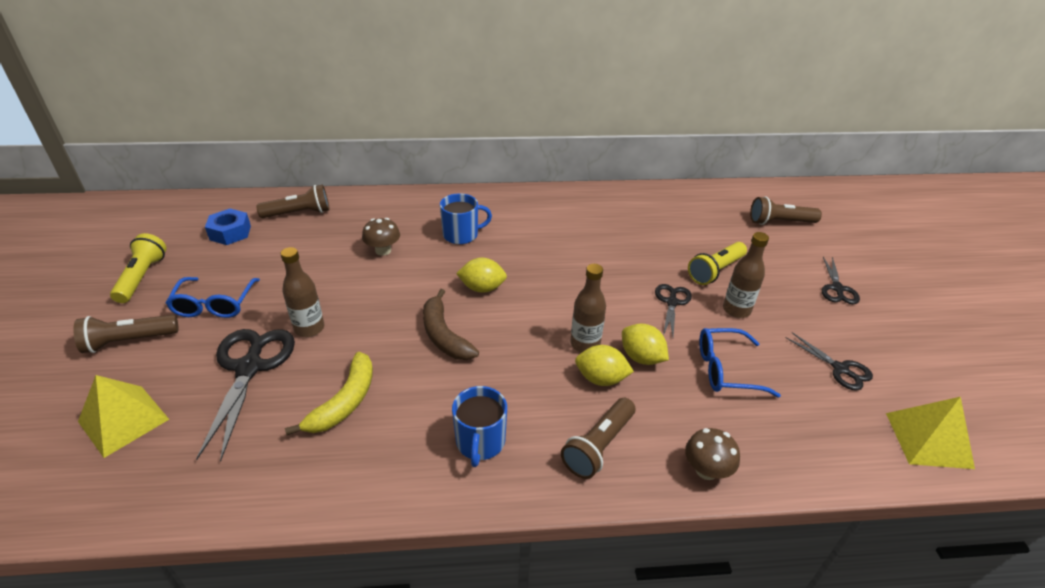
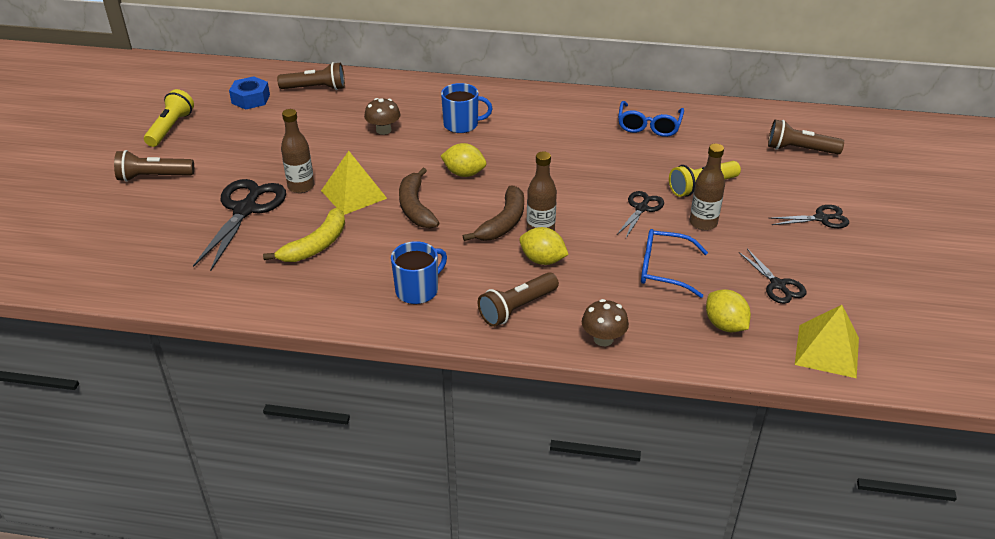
camera: 15 degrees right, 0 degrees up
yellow pyramid [78,375,169,458] -> yellow pyramid moved to [321,151,387,215]
blue glasses [166,277,260,318] -> blue glasses moved to [618,101,684,137]
blue mug [452,386,507,467] -> blue mug turned 150 degrees counterclockwise [391,241,447,304]
yellow lemon [622,324,669,365] -> yellow lemon moved to [706,290,751,332]
black scissors [822,257,860,304] -> black scissors turned 120 degrees counterclockwise [768,205,849,228]
none -> brown banana [463,186,524,241]

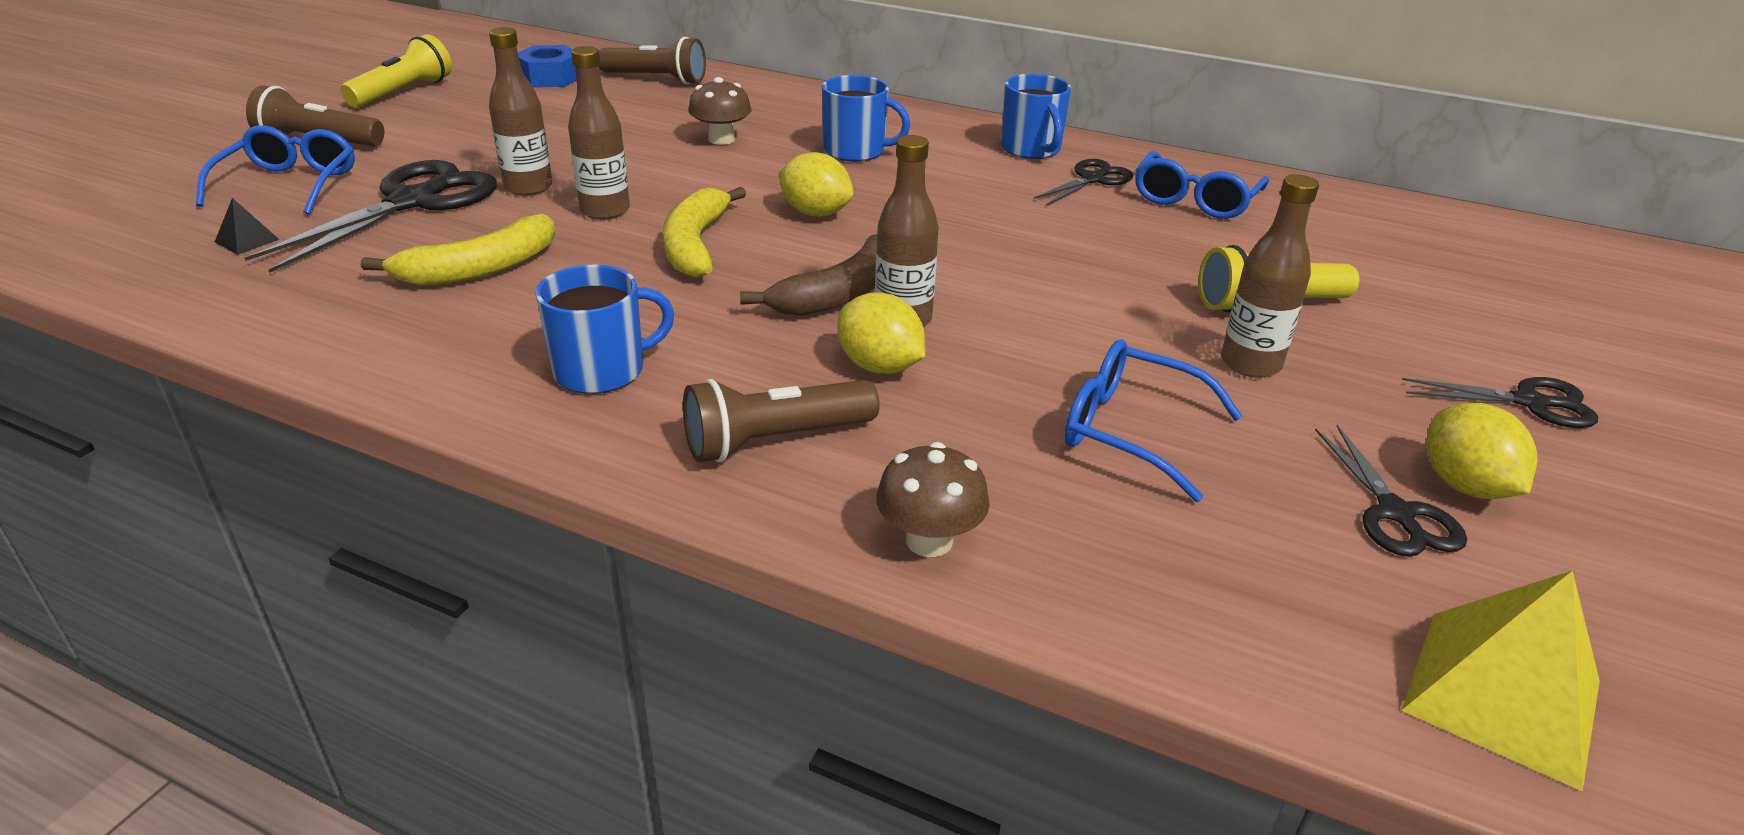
camera: 15 degrees right, 5 degrees down
yellow pyramid [321,151,387,215] -> brown bottle [568,46,630,220]
brown banana [399,168,439,229] -> yellow banana [663,187,746,278]
black scissors [617,191,664,238] -> black scissors moved to [1034,159,1133,205]
yellow lemon [706,290,751,332] -> yellow lemon moved to [1427,403,1538,499]
brown flashlight [768,120,844,154] -> none
none -> blue glasses [196,125,355,215]
none -> black pyramid [215,198,280,255]
none -> blue mug [1001,74,1071,159]

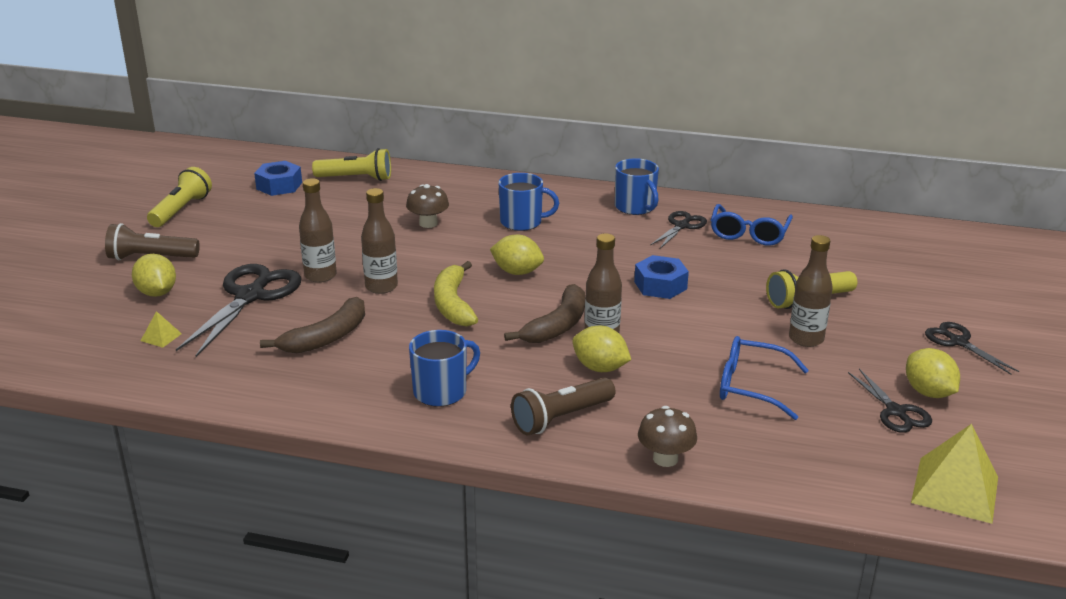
camera: 10 degrees left, 5 degrees down
blue glasses [196,125,355,215] -> yellow lemon [132,254,176,297]
black pyramid [215,198,280,255] -> yellow pyramid [141,311,182,348]
yellow banana [361,214,555,286] -> brown banana [260,297,365,353]
brown flashlight [599,37,706,85] -> yellow flashlight [312,148,391,181]
black scissors [1402,377,1598,428] -> black scissors turned 120 degrees counterclockwise [925,322,1020,375]
none -> blue nut [634,255,689,299]

